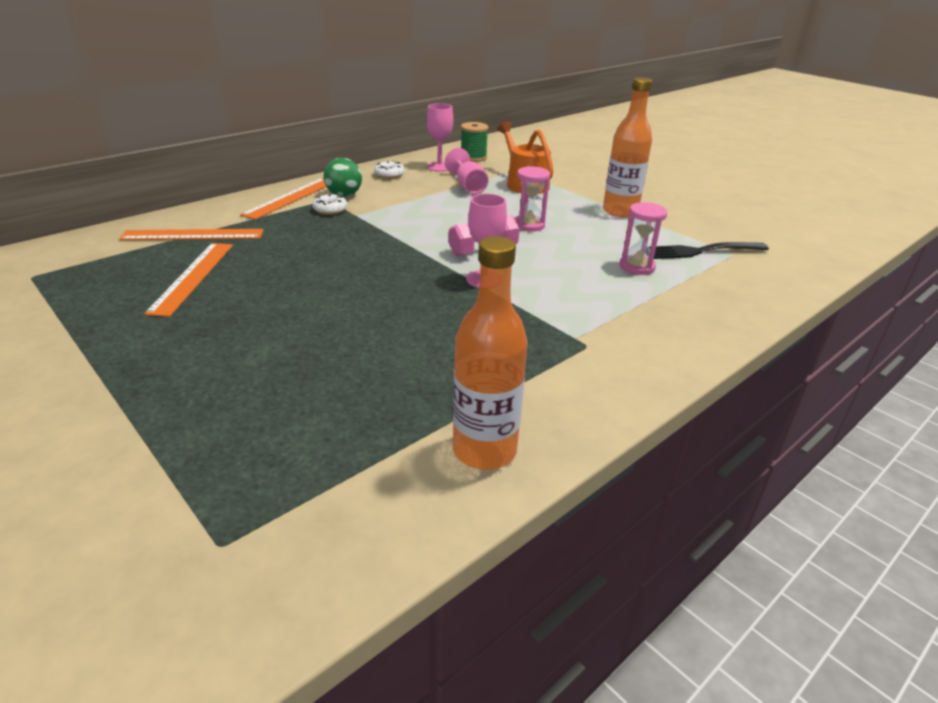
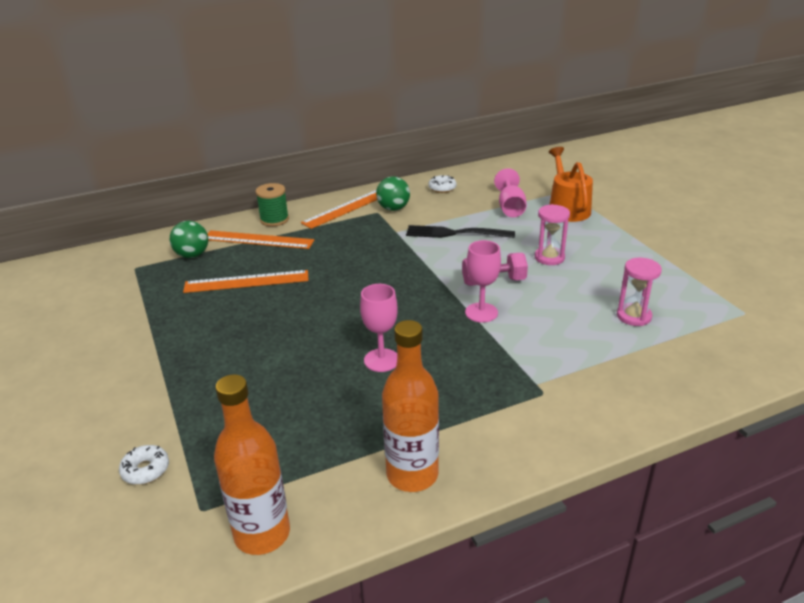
camera: 20 degrees right, 0 degrees up
orange ruler [144,243,233,317] -> orange ruler turned 60 degrees clockwise [183,270,309,293]
white donut [312,194,348,215] -> white donut moved to [119,445,169,485]
pink goblet [427,103,453,172] -> pink goblet moved to [360,284,398,372]
green spool [461,122,488,162] -> green spool moved to [256,183,289,227]
orange bottle [603,77,652,217] -> orange bottle moved to [214,374,290,555]
black fork [649,242,769,259] -> black fork moved to [406,225,515,238]
none -> green ball [170,221,208,258]

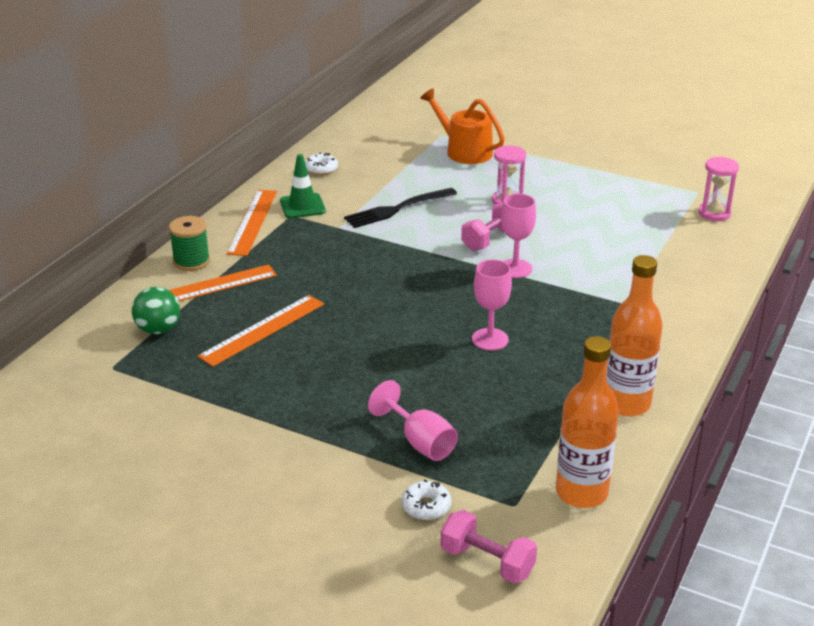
camera: 40 degrees left, 0 degrees up
green ball [376,176,410,211] -> green traffic cone [280,154,326,218]
pink goblet [494,168,526,217] -> pink goblet moved to [368,380,458,461]
pink hourglass [617,258,662,326] -> pink hourglass moved to [698,157,739,221]
none -> pink dumbbell [441,510,537,584]

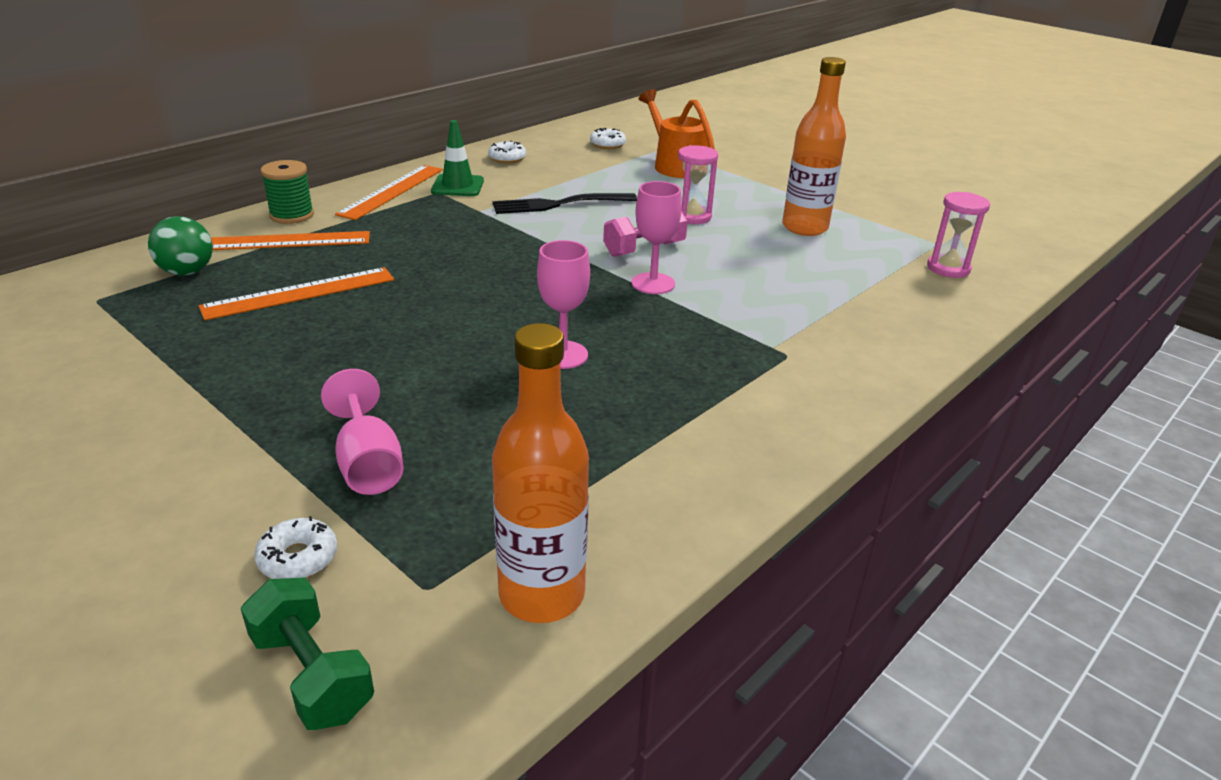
camera: 15 degrees right, 0 degrees up
pink dumbbell [441,510,537,584] -> green dumbbell [240,578,374,730]
orange bottle [606,255,663,416] -> orange bottle moved to [782,57,846,236]
none -> white donut [590,128,626,149]

